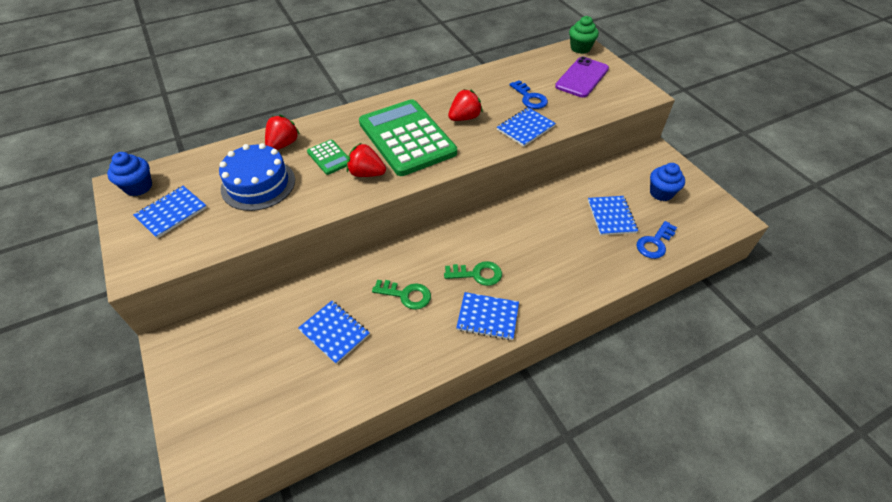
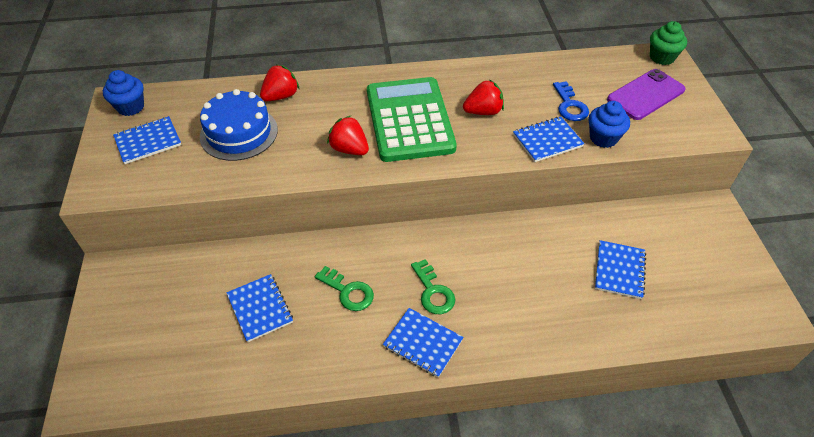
camera: 20 degrees right, 0 degrees up
green calculator [307,140,348,175] -> none
green key [444,261,502,286] -> green key turned 45 degrees clockwise [411,259,455,314]
blue key [637,221,677,259] -> none
blue cupcake [650,163,685,201] -> blue cupcake moved to [589,101,630,148]

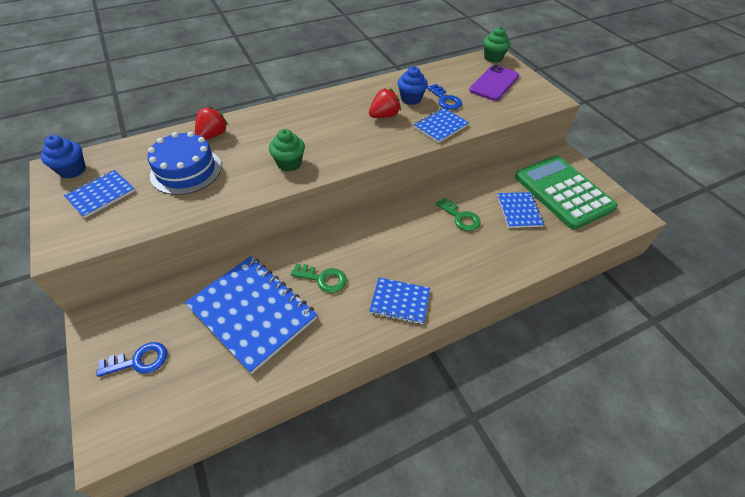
camera: 20 degrees left, 0 degrees up
blue notebook [226,274,293,342] -> blue notebook [185,256,317,374], size x1.91
red strawberry [327,116,369,155] -> green cupcake [269,129,305,172]
green calculator [367,77,457,162] -> green calculator moved to [515,156,618,230]
green key [411,259,455,314] -> green key moved to [436,198,481,231]
blue cupcake [589,101,630,148] -> blue cupcake moved to [398,66,428,105]
none -> blue key [96,342,167,377]

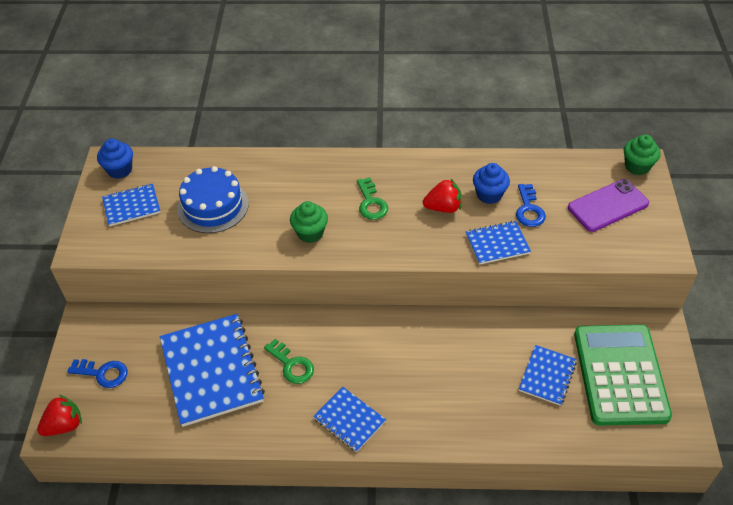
camera: 30 degrees right, 0 degrees up
red strawberry [195,106,229,140] -> red strawberry moved to [37,395,82,436]
green key [436,198,481,231] -> green key moved to [357,177,388,220]

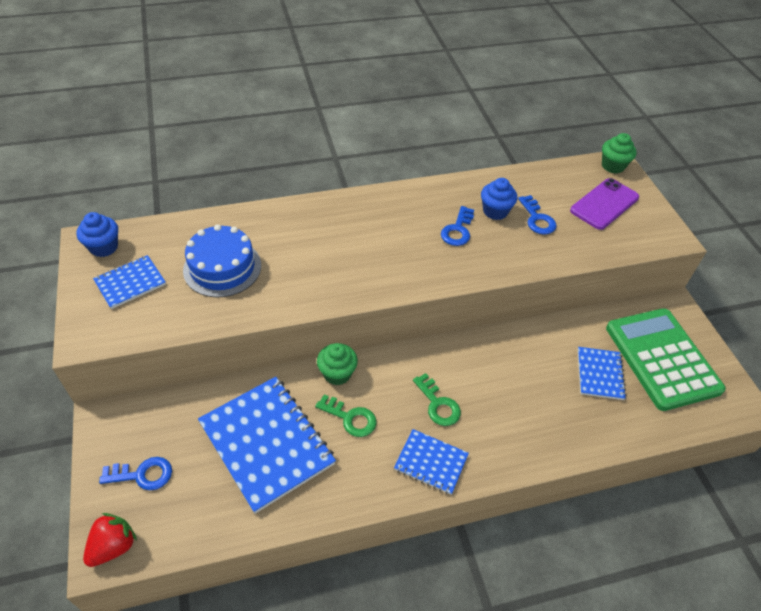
camera: 20 degrees left, 0 degrees up
green cupcake [290,201,328,243] -> green cupcake moved to [317,343,358,385]
green key [357,177,388,220] -> green key moved to [413,373,461,426]
red strawberry [423,179,462,213] -> blue key [441,206,474,246]
blue notebook [466,221,531,265] -> none

